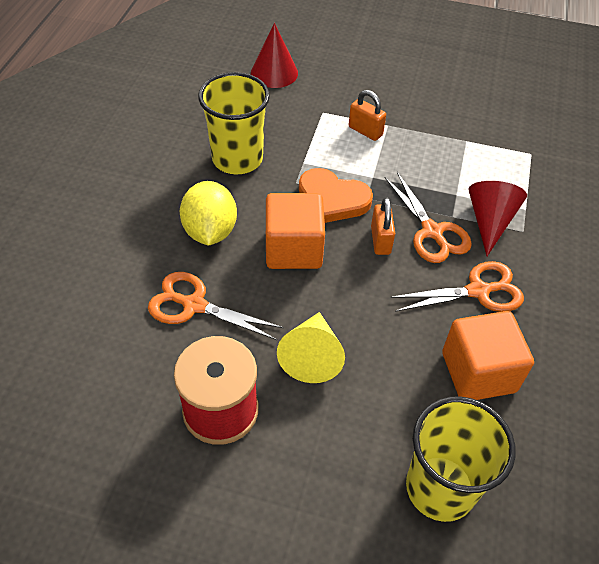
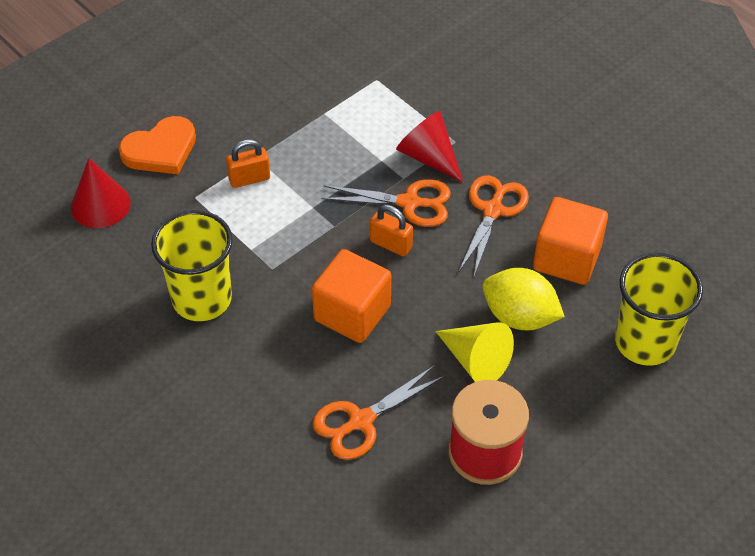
camera: 55 degrees left, 0 degrees up
yellow lemon [180,181,237,245] -> yellow lemon moved to [483,268,565,330]
orange heart [299,168,373,223] -> orange heart moved to [119,116,196,174]

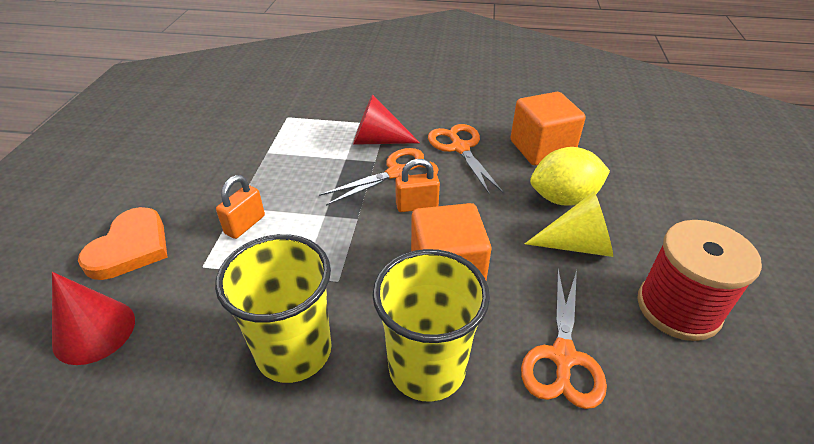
camera: 40 degrees left, 10 degrees down
yellow cup [615,253,703,366] -> yellow cup moved to [372,249,490,402]

